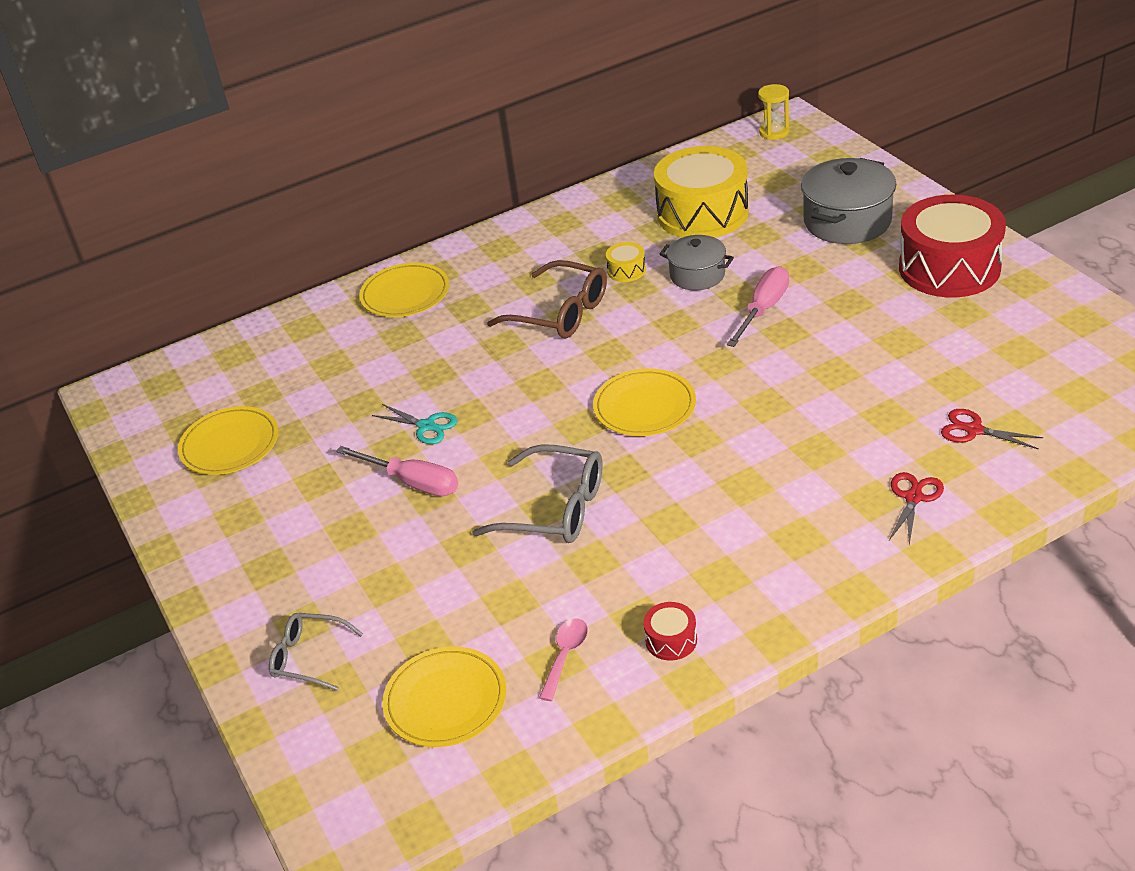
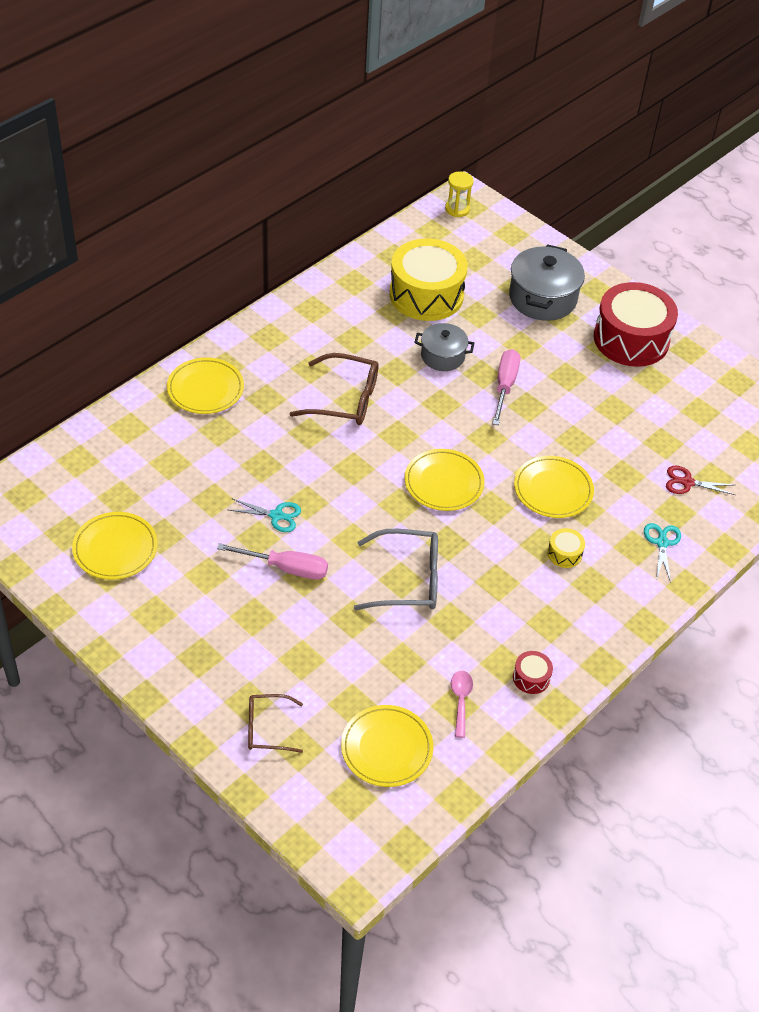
camera: 25 degrees left, 10 degrees up
grey glasses [269,613,363,691] -> brown glasses [248,694,303,753]
yellow drum [606,242,646,282] -> yellow drum moved to [547,528,585,568]
red scissors [889,472,944,545] -> turquoise scissors [644,523,681,583]
none -> yellow plate [514,456,594,518]

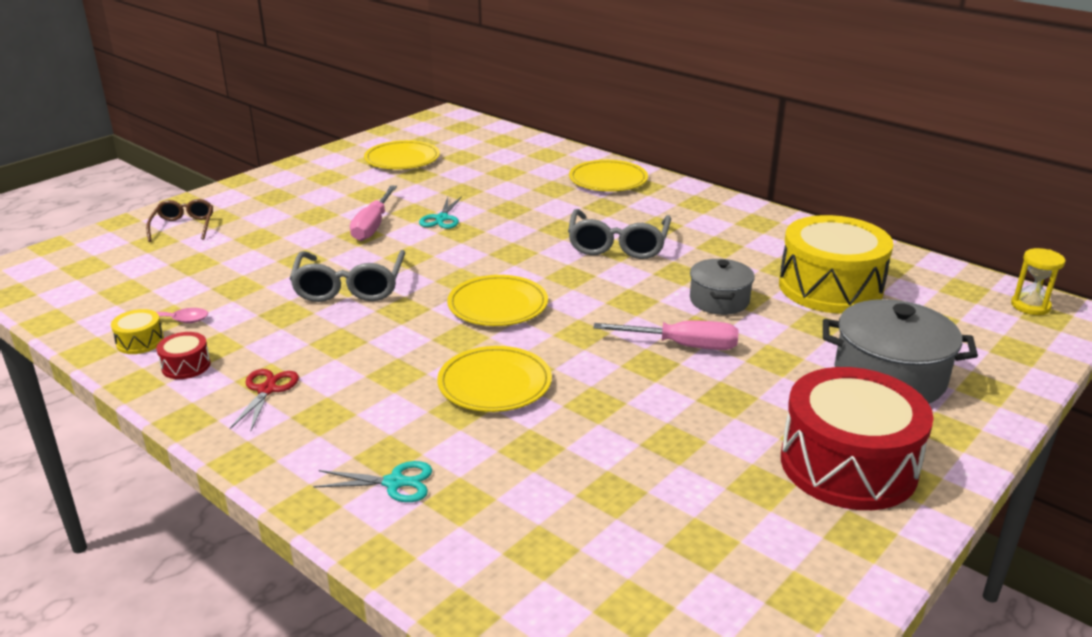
camera: 90 degrees right, 20 degrees down
brown glasses [290,353,378,425] -> grey glasses [568,209,671,259]
yellow plate [341,705,433,787] -> none
yellow drum [547,528,585,568] -> yellow drum moved to [111,309,164,354]
red scissors [666,466,735,495] -> red scissors moved to [230,369,299,430]

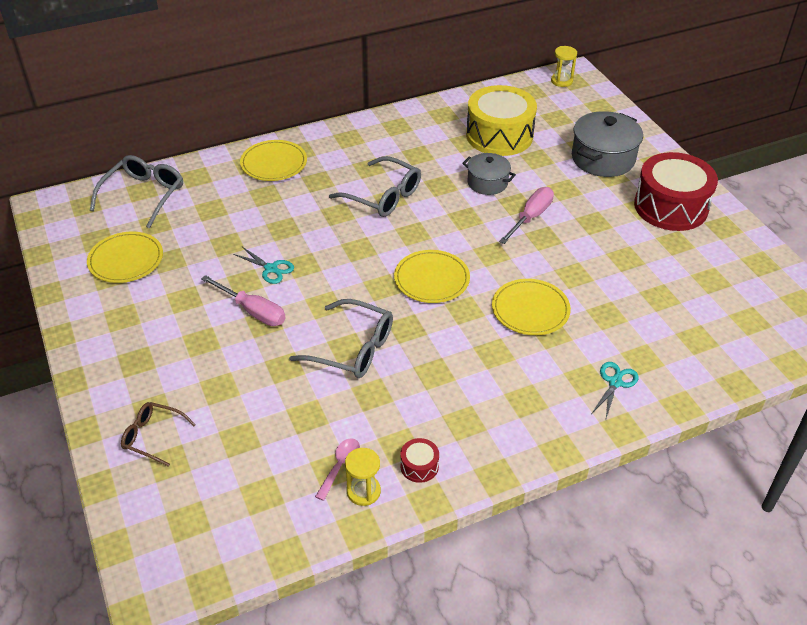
camera: 65 degrees left, 15 degrees up
yellow drum [111,309,164,354] -> yellow hourglass [345,448,381,506]
red scissors [230,369,299,430] -> none
none -> grey glasses [90,155,183,228]

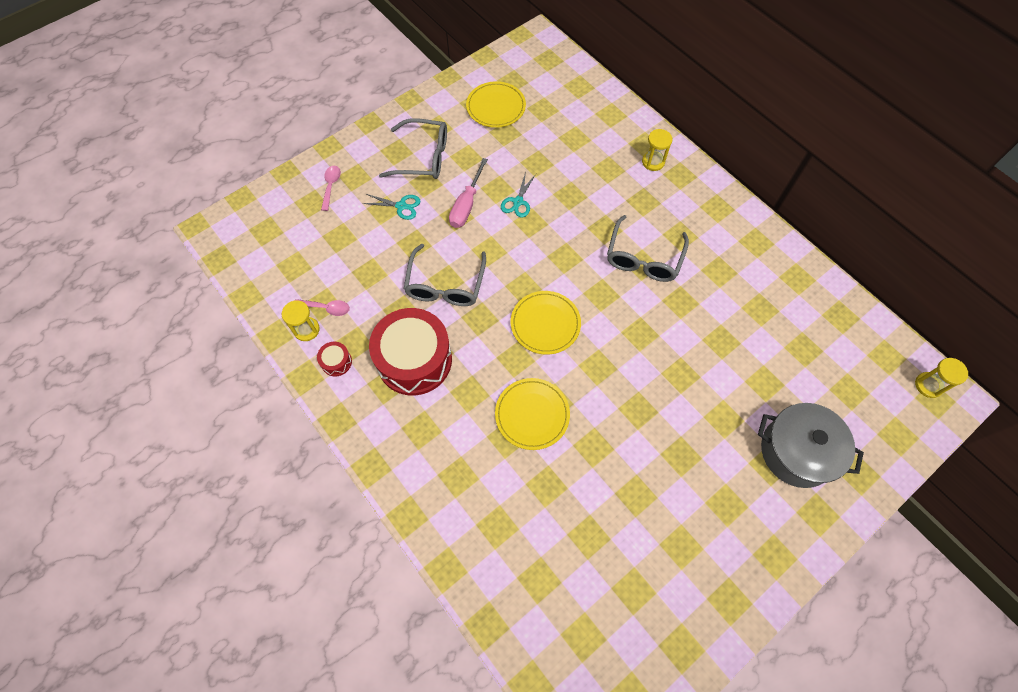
camera: 75 degrees right, 20 degrees up
grey glasses [90,155,183,228] -> grey glasses moved to [379,118,447,179]
brown glasses [121,402,196,467] -> pink spoon [321,166,341,211]
yellow plate [240,140,307,181] -> yellow hourglass [642,129,672,171]
grey pot [462,153,516,195] -> none
yellow drum [466,85,537,156] -> none
pink screwdriver [499,187,554,244] -> none
turquoise scissors [592,362,639,418] -> turquoise scissors moved to [363,194,421,220]
red drum [634,152,718,231] -> red drum moved to [369,308,452,395]

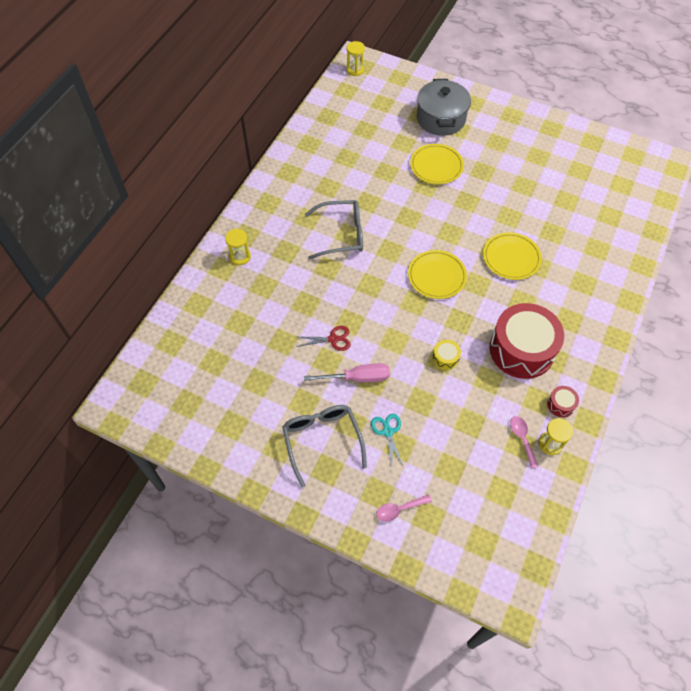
camera: 115 degrees left, 5 degrees down
grey glasses [404,244,486,306] -> yellow drum [433,340,461,370]
yellow plate [466,81,526,128] -> yellow plate moved to [410,144,464,184]
turquoise scissors [501,172,536,218] -> red scissors [296,326,351,351]

